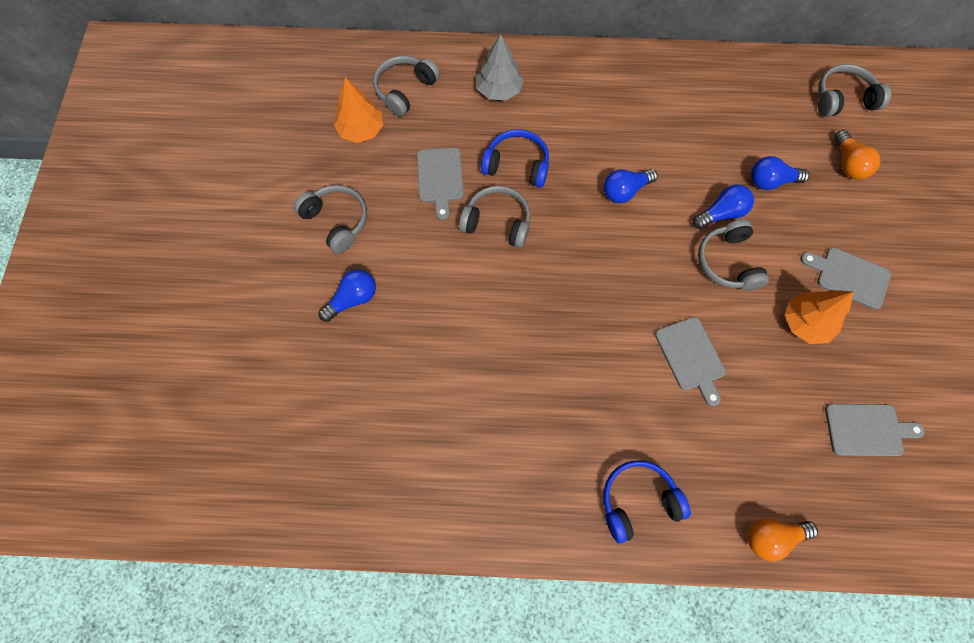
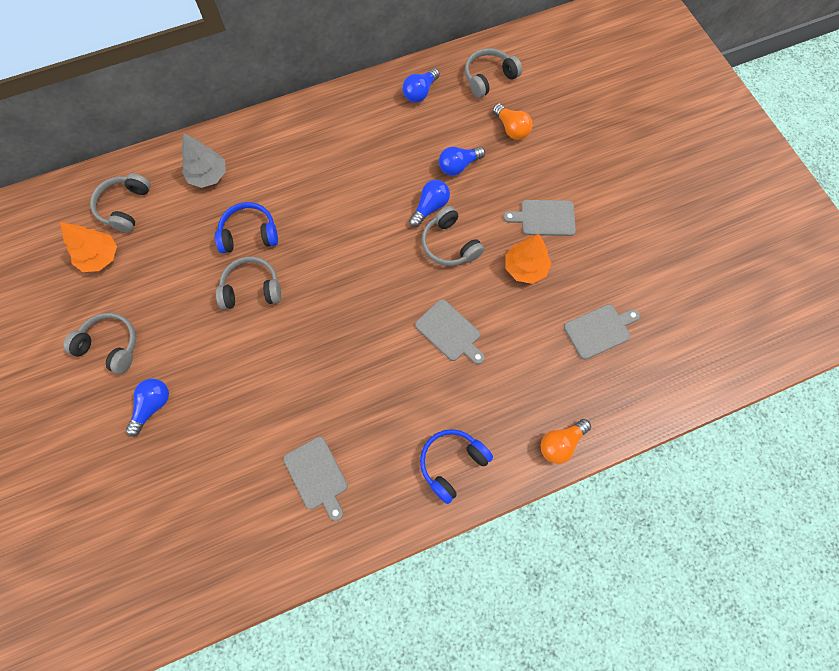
camera: 25 degrees left, 0 degrees up
grey cutting board [417,147,464,220] -> grey cutting board moved to [283,437,348,521]
blue light bulb [604,169,658,203] -> blue light bulb moved to [403,68,440,103]

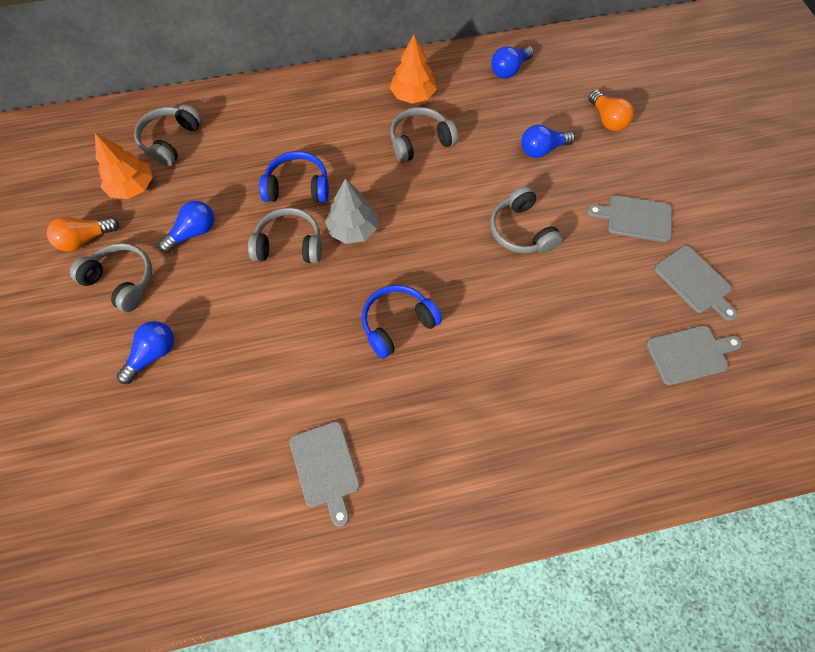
camera: 10 degrees right, 5 degrees down
grey tree [181,133,226,188] -> grey tree moved to [325,178,378,244]
blue light bulb [409,180,450,227] -> blue light bulb moved to [158,200,215,253]
grey cutting board [415,299,485,364] -> grey cutting board moved to [654,246,738,321]
blue headphones [420,429,493,504] -> blue headphones moved to [362,285,442,359]
grey headphones [465,48,522,98] -> grey headphones moved to [390,107,458,163]
orange tree [505,234,551,284] -> orange tree moved to [390,35,437,104]
orange light bulb [540,419,591,464] -> orange light bulb moved to [47,217,119,252]

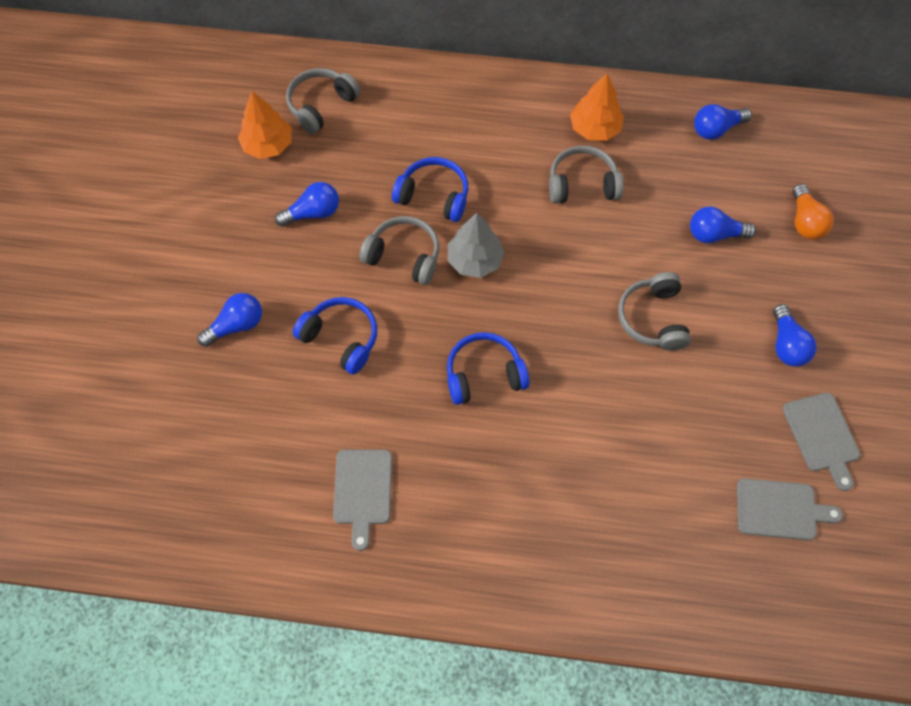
camera: 20 degrees right, 0 degrees up
orange light bulb [47,217,119,252] -> none
grey headphones [70,243,152,312] -> none
grey cutting board [587,195,672,242] -> blue light bulb [773,304,817,367]
none -> blue headphones [293,297,377,374]

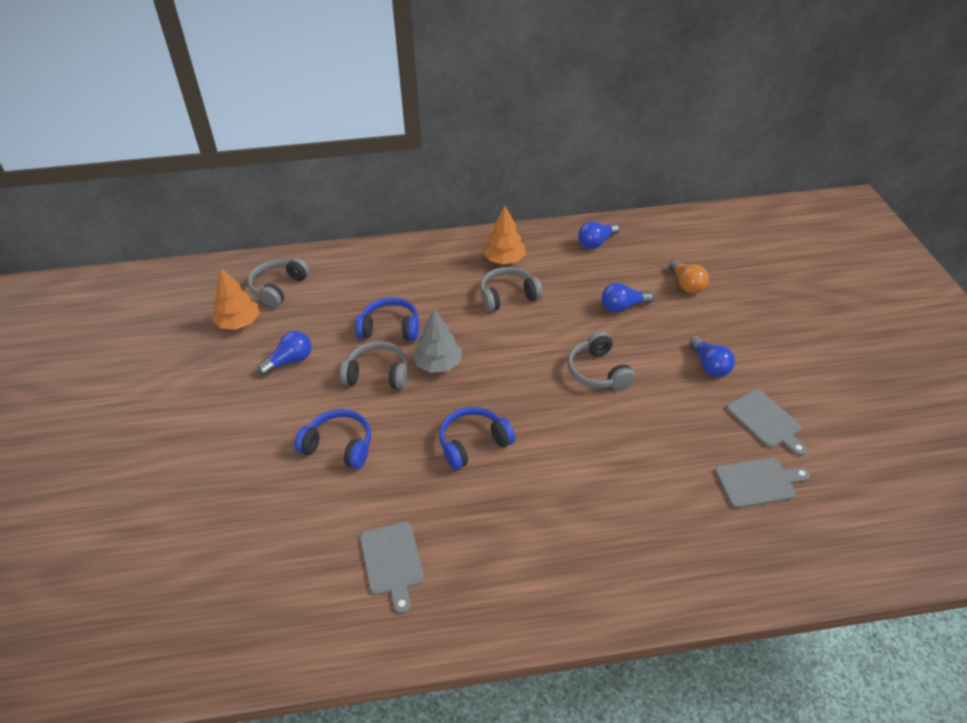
camera: 15 degrees left, 20 degrees down
blue light bulb [197,293,262,347] -> none

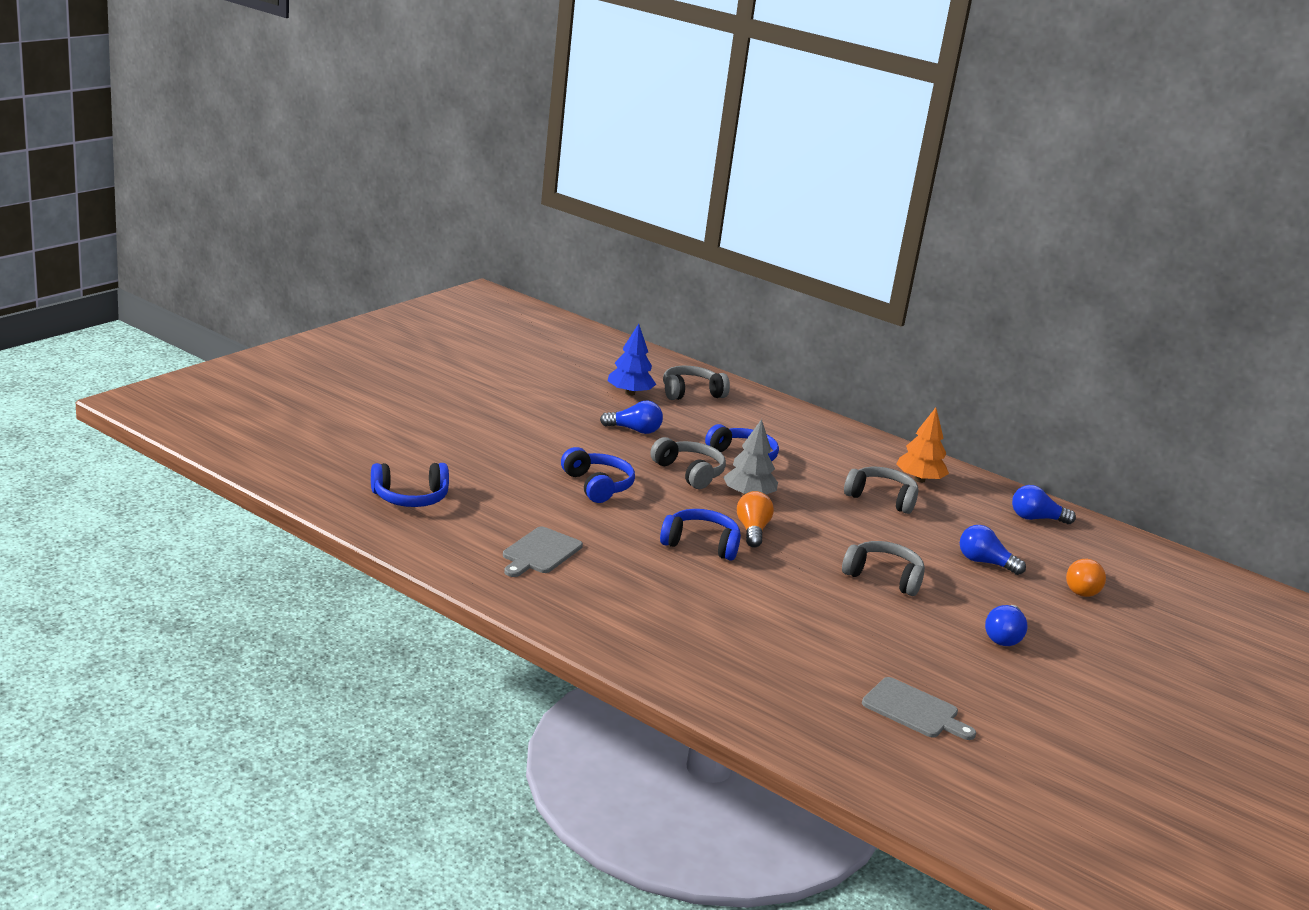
camera: 40 degrees right, 20 degrees down
orange tree [212,268,260,330] -> blue tree [607,324,656,396]
grey headphones [568,331,635,391] -> grey headphones turned 90 degrees clockwise [842,541,925,596]
grey cutting board [726,390,807,456] -> none
none -> blue headphones [371,463,449,507]
none -> orange light bulb [737,491,774,547]

